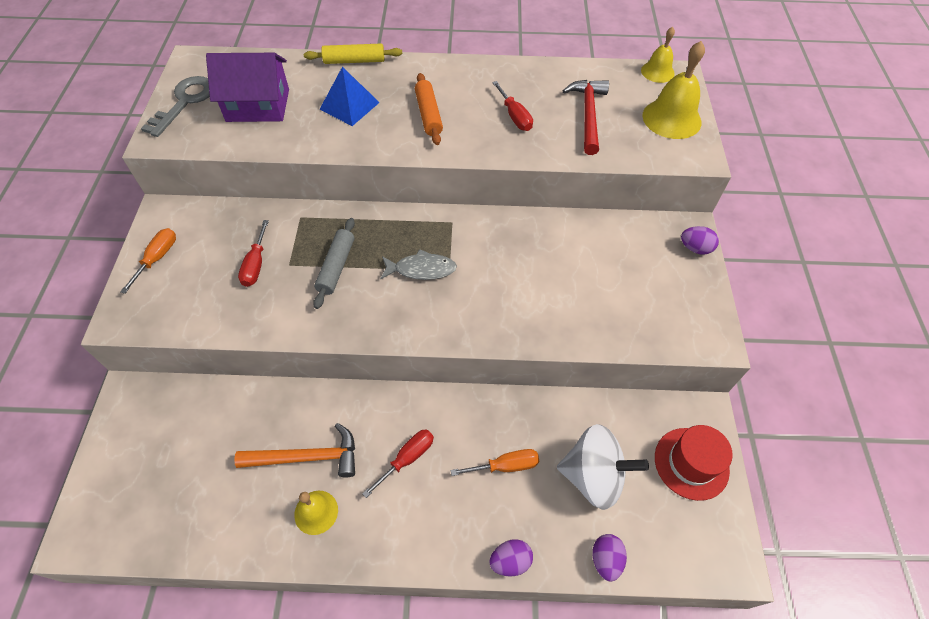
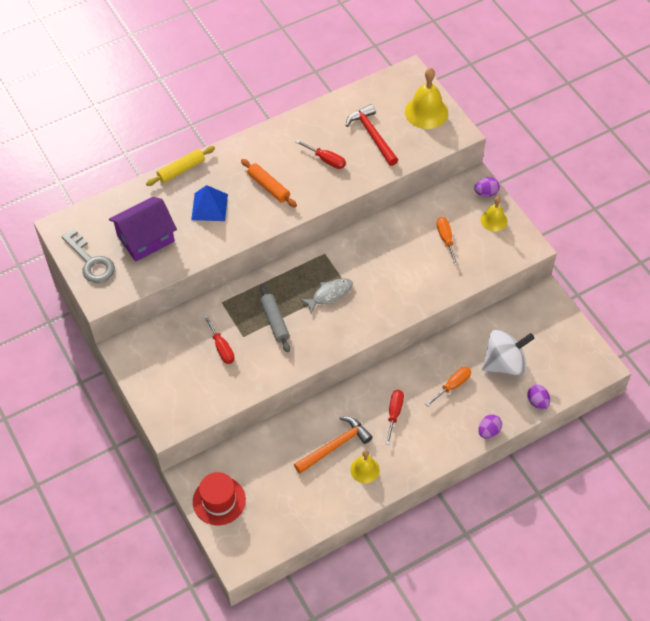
camera: 30 degrees left, 0 degrees up
orange screwdriver [120,228,176,294] -> orange screwdriver moved to [436,217,458,265]
grey key [141,76,210,137] -> grey key turned 150 degrees clockwise [61,229,115,283]
yellow bell [641,27,675,83] -> yellow bell moved to [481,196,508,232]
red hat [655,425,733,501] -> red hat moved to [193,472,246,525]

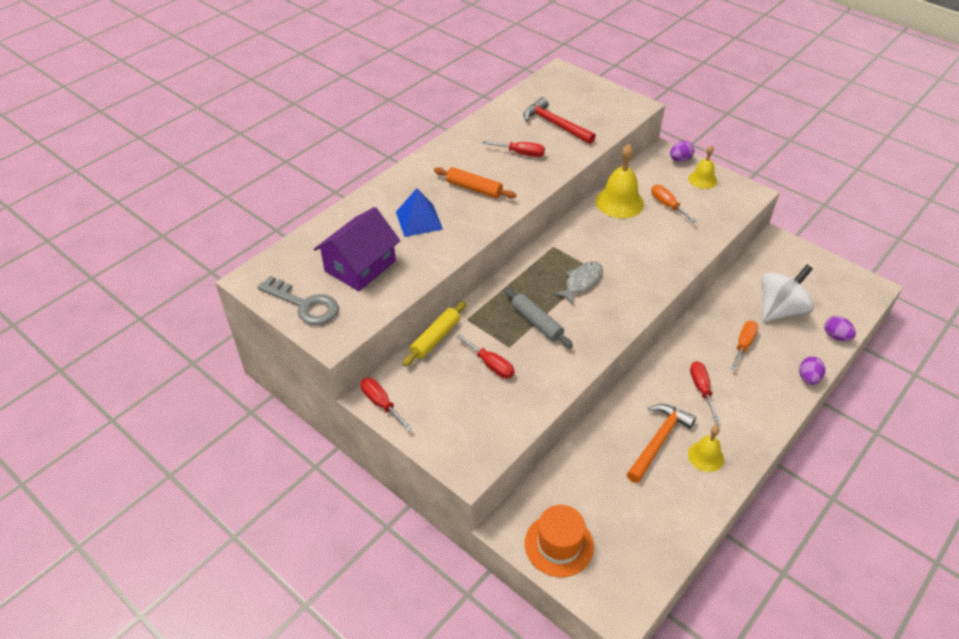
camera: 20 degrees left, 10 degrees down
yellow rolling pin [146,146,215,186] -> yellow rolling pin moved to [403,301,466,367]
red hat [193,472,246,525] -> orange hat [525,505,594,577]
yellow bell [405,68,448,129] -> yellow bell moved to [595,144,644,218]
none -> red screwdriver [360,378,412,431]

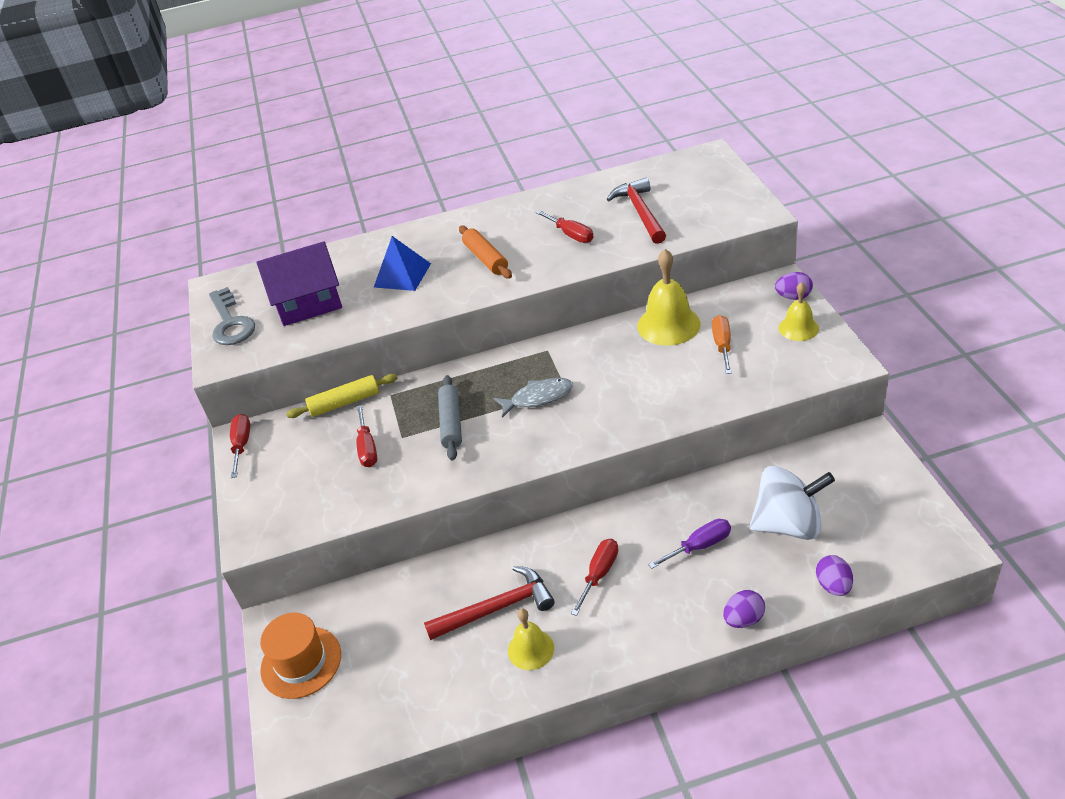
camera: 40 degrees right, 5 degrees down
orange hammer [627,404,696,483] -> red hammer [424,566,555,640]
orange screwdriver [730,321,758,370] -> purple screwdriver [648,519,731,569]

